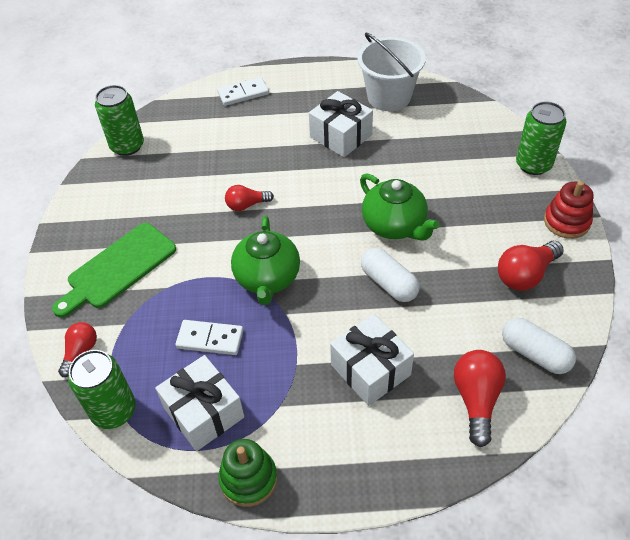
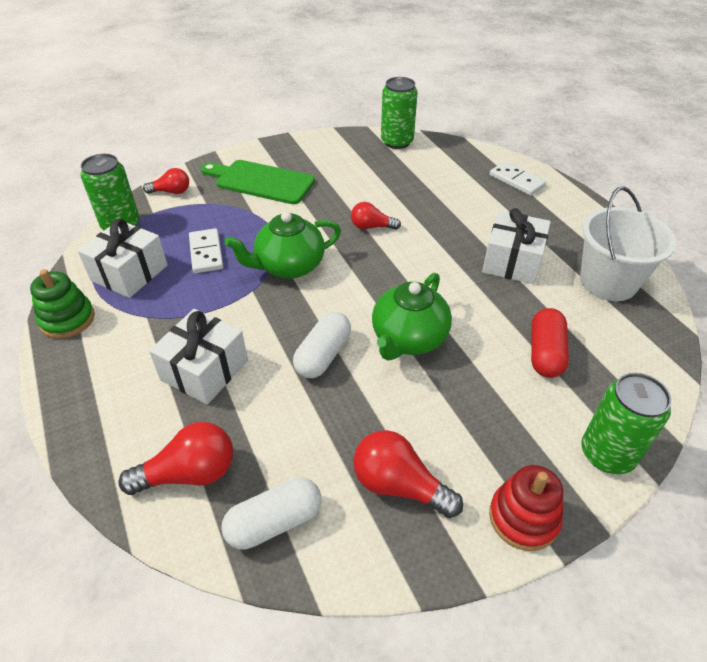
camera: 65 degrees right, 5 degrees down
red light bulb [225,185,274,211] -> red light bulb turned 45 degrees counterclockwise [351,202,401,230]
white capsule [502,318,576,374] -> white capsule turned 45 degrees clockwise [221,478,322,549]
none -> red capsule [531,308,569,378]

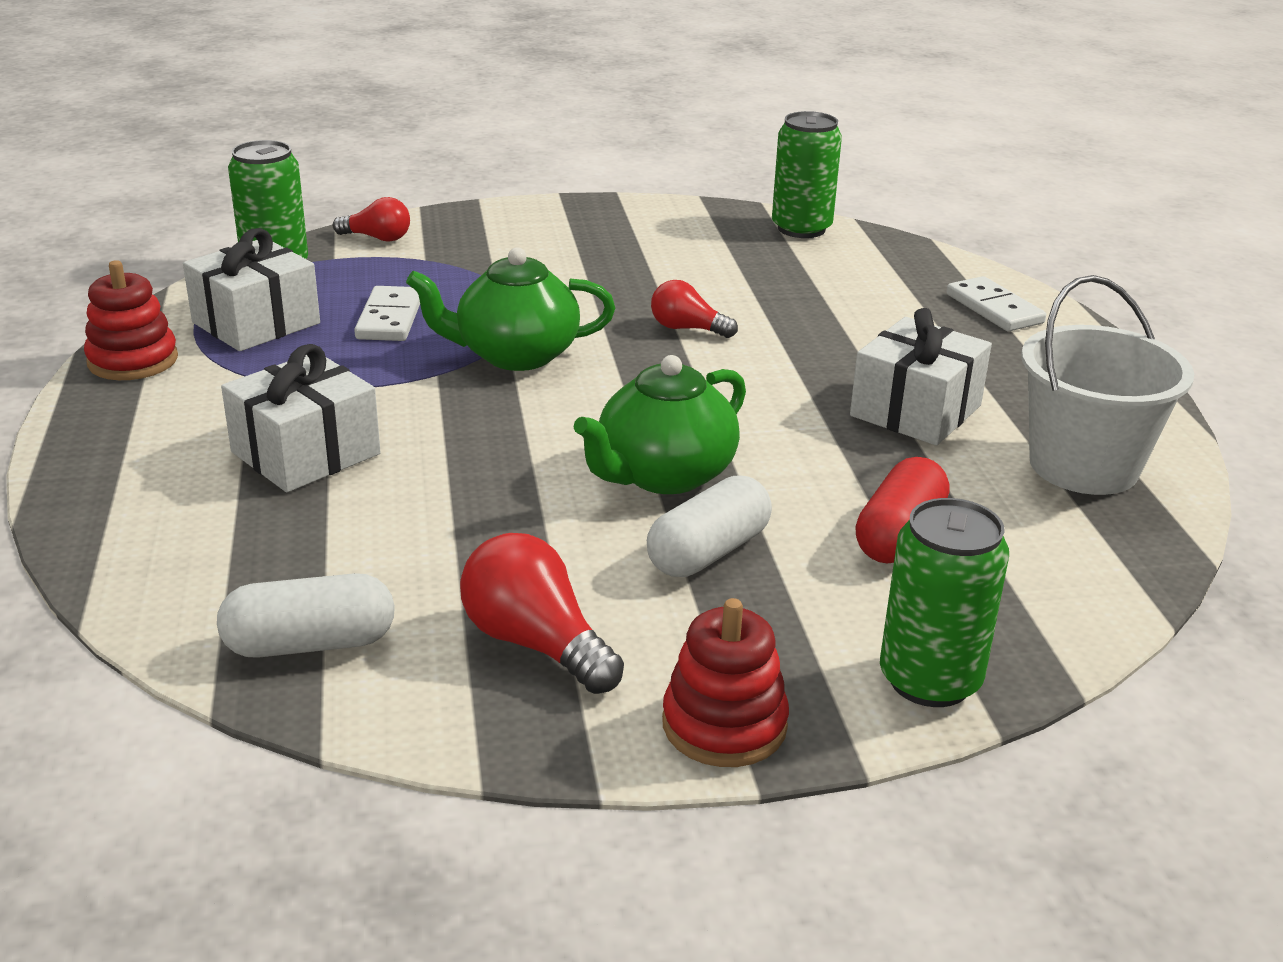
camera: 15 degrees right, 15 degrees down
green stacking toy [30,269,95,339] -> red stacking toy [84,260,178,380]
red light bulb [118,422,233,495] -> none
green cutting board [201,160,315,204] -> none
white capsule [293,312,351,378] -> white capsule moved to [647,475,772,577]

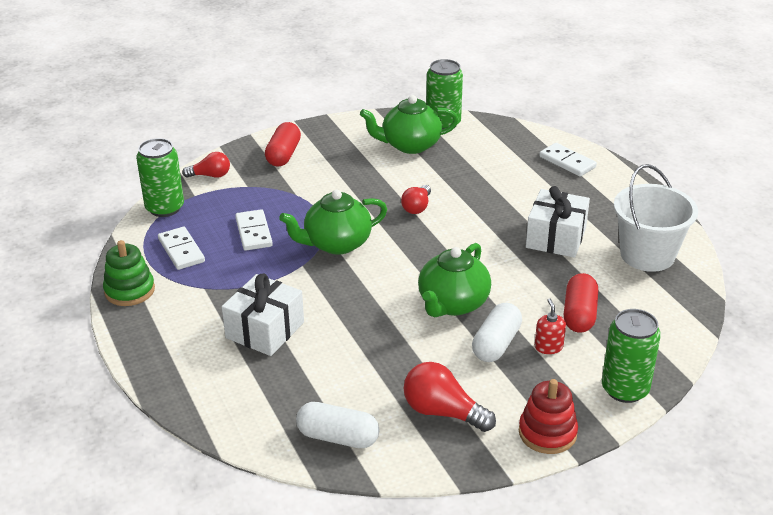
camera: 15 degrees left, 5 degrees up
red stacking toy [84,260,178,380] -> green stacking toy [103,240,155,306]
white gift [183,228,320,351] -> white domino [158,227,205,270]
white capsule [217,573,395,658] -> white capsule turned 45 degrees clockwise [296,402,379,448]
red light bulb [651,280,738,338] -> red light bulb turned 75 degrees counterclockwise [401,185,431,214]
none -> red capsule [265,122,301,166]
none -> green teapot [360,95,459,154]
none -> red soap dispenser [535,298,566,354]

